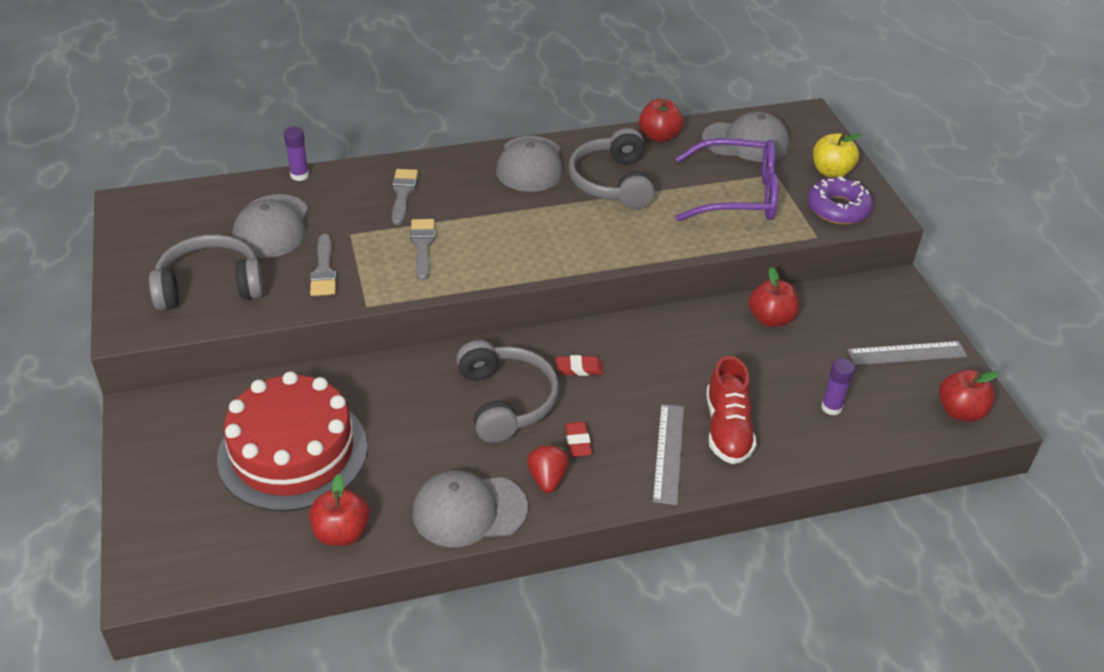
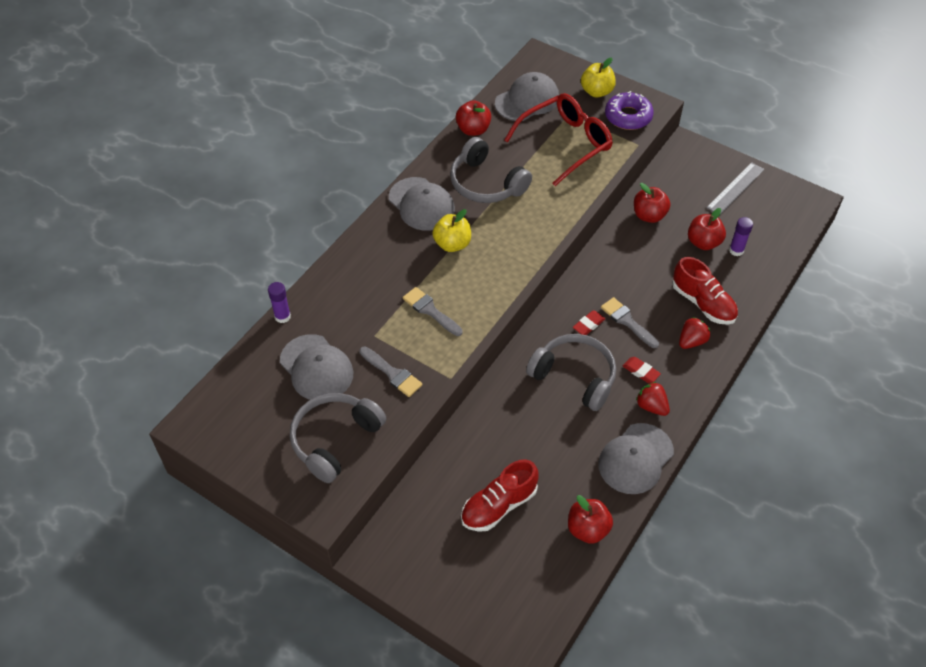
camera: 40 degrees left, 10 degrees up
red cake [217,371,368,512] -> red shoe [461,459,539,532]
grey brush [392,169,418,225] -> grey brush moved to [601,297,659,348]
grey ruler [653,404,684,505] -> red strawberry [679,317,710,349]
purple glasses [675,138,779,221] -> red glasses [504,93,613,186]
red apple [939,370,999,422] -> red apple moved to [688,208,726,250]
none -> yellow apple [432,209,471,252]

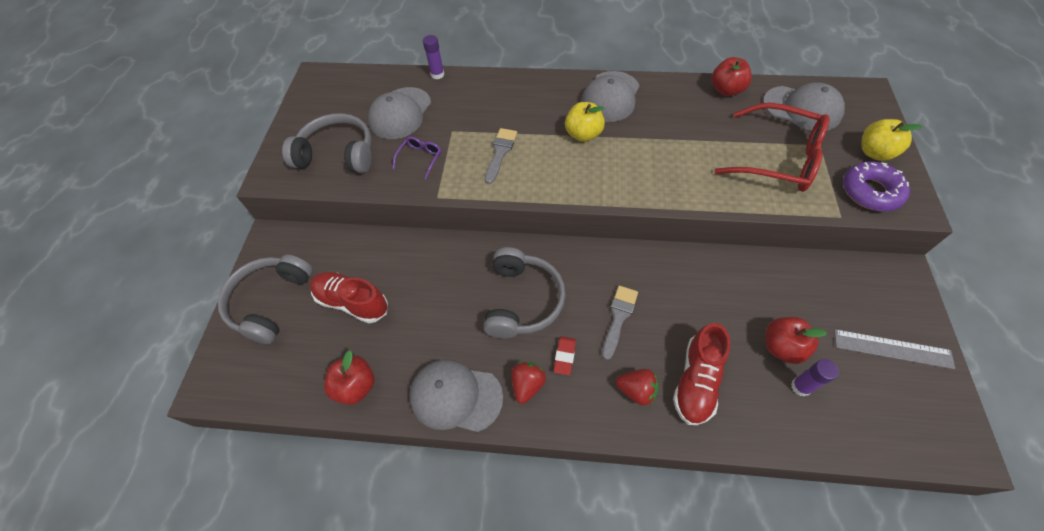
camera: 65 degrees right, 5 degrees up
grey brush [359,347,423,397] -> purple glasses [393,137,441,179]
grey headphones [450,137,532,203] -> grey headphones moved to [218,255,313,344]
red eraser [573,310,605,335] -> none
red apple [634,183,670,223] -> none

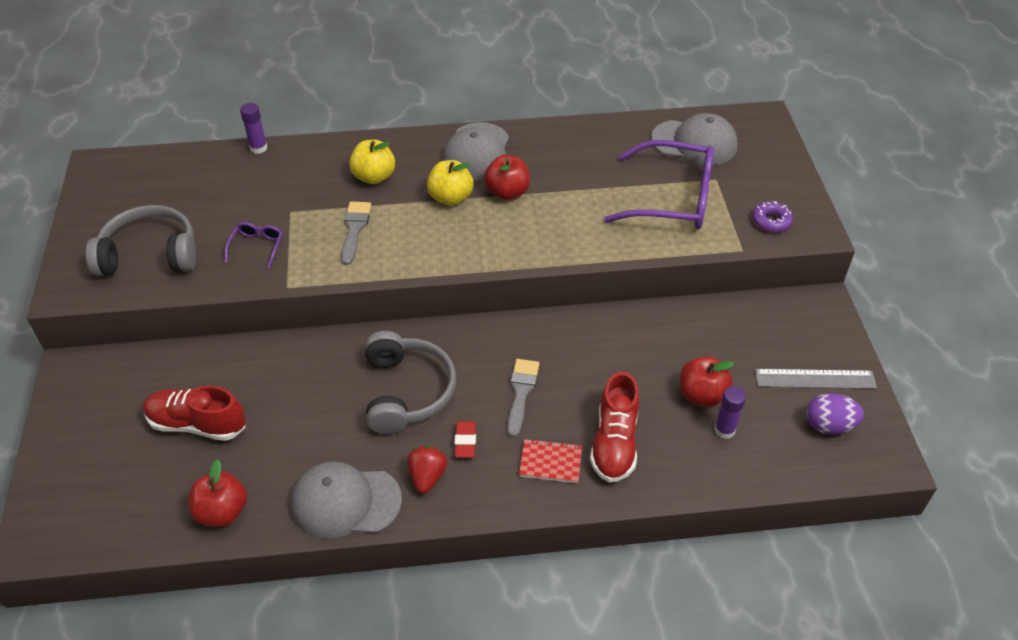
camera: 15 degrees left, 10 degrees down
grey headphones [218,255,313,344] -> none
grey cap [368,87,431,139] -> none
red strawberry [616,369,659,406] -> red notebook [519,438,582,483]
red apple [712,57,752,96] -> red apple moved to [484,155,530,200]
red glasses [714,103,830,192] -> purple glasses [604,140,714,229]
purple donut [843,162,910,211] -> purple donut [752,201,793,233], size x0.62
yellow apple [862,119,922,161] -> yellow apple moved to [349,140,395,184]
none -> purple egg [806,393,864,434]

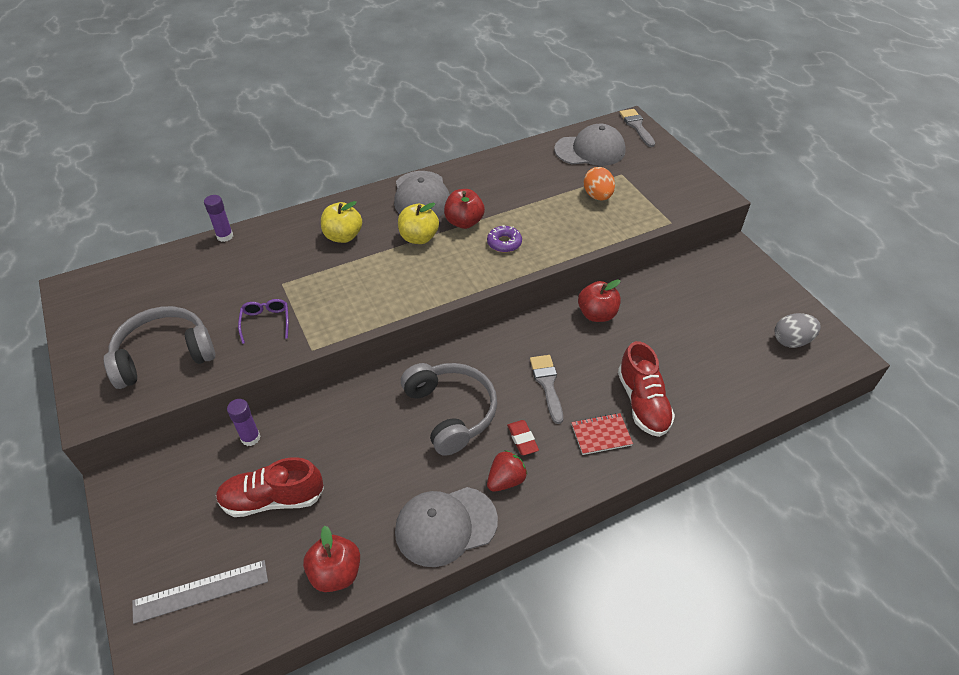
camera: 20 degrees left, 0 degrees up
grey brush [341,201,371,265] -> grey brush moved to [620,109,655,147]
red strawberry [407,446,448,494] -> red strawberry turned 60 degrees clockwise [487,450,527,492]
purple glasses [604,140,714,229] -> orange egg [583,167,615,200]
red apple [680,356,734,407] -> red apple moved to [578,279,621,322]
purple glue stick [714,386,746,439] -> purple glue stick moved to [227,399,261,446]
purple donut [752,201,793,233] -> purple donut moved to [487,225,522,253]
grey ruler [755,369,877,389] -> grey ruler moved to [132,560,268,624]
purple egg [806,393,864,434] -> grey egg [775,313,821,348]

